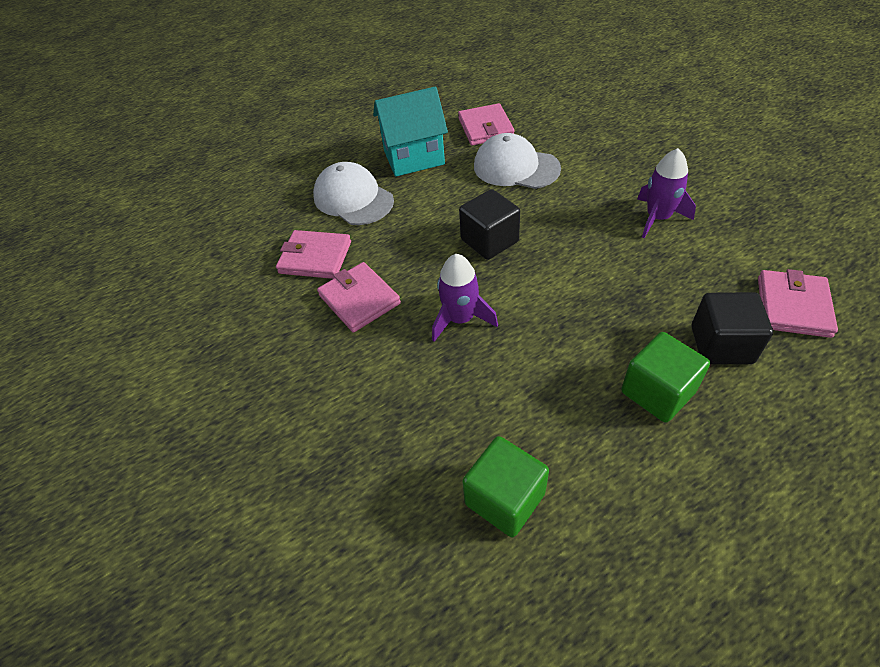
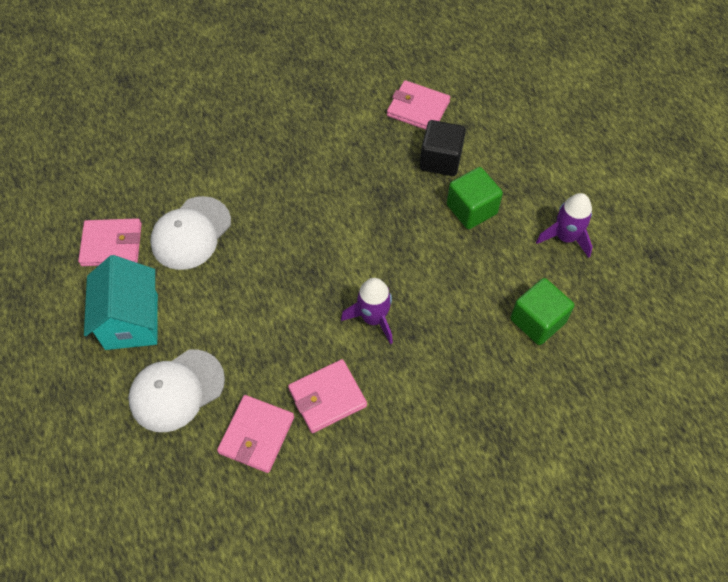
camera: 85 degrees left, 10 degrees up
black cube [459,189,520,260] -> none
purple rocket [637,148,696,238] -> purple rocket moved to [536,193,592,258]

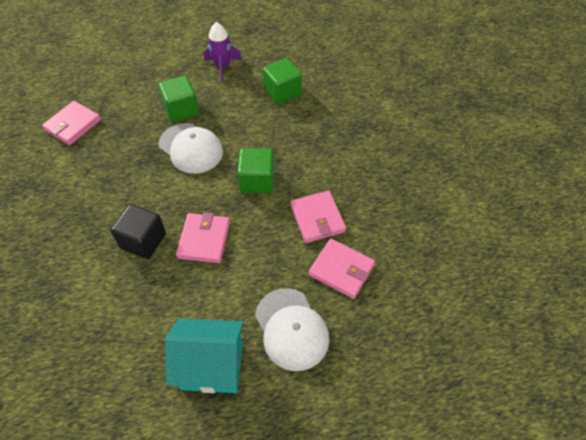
camera: 80 degrees left, 5 degrees down
pink wallet [78,218,142,266] -> pink wallet moved to [176,212,230,263]
white cap [150,196,231,270] -> white cap moved to [159,123,223,174]
purple rocket [341,278,393,344] -> green cube [237,148,274,193]
black cube [420,120,466,176] -> black cube moved to [111,204,166,259]

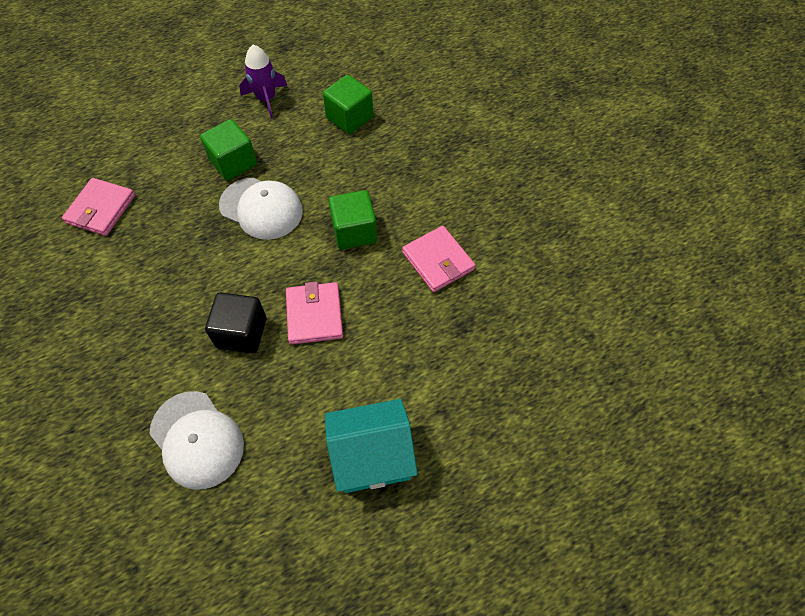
camera: 15 degrees left, 5 degrees up
white cap [255,288,330,371] -> white cap moved to [150,391,244,490]
pink wallet [309,239,375,299] -> none

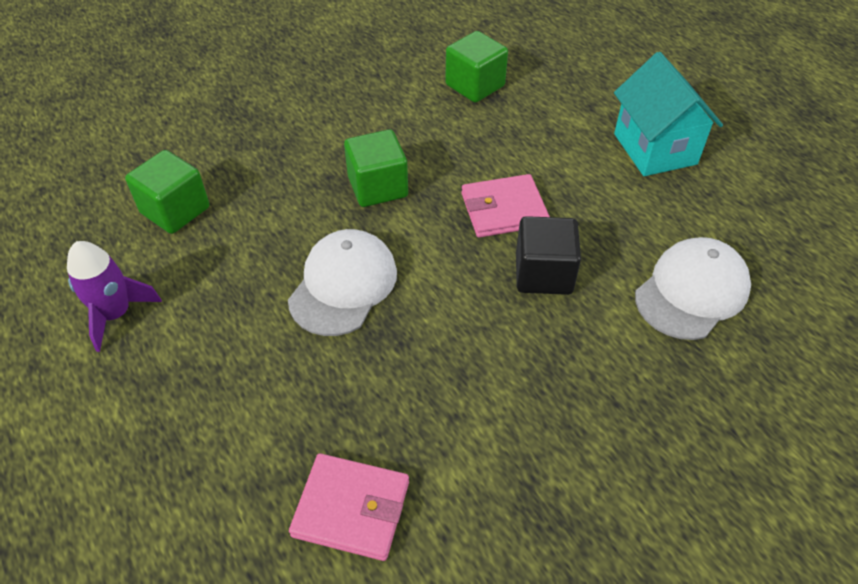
camera: 95 degrees left, 10 degrees down
green cube [200,119,257,181] -> green cube moved to [445,31,508,103]
pink wallet [402,226,475,292] -> none

